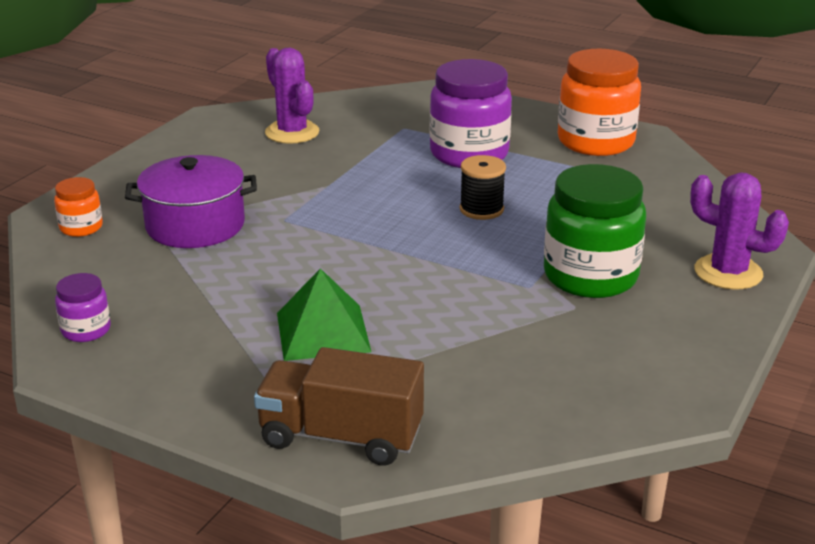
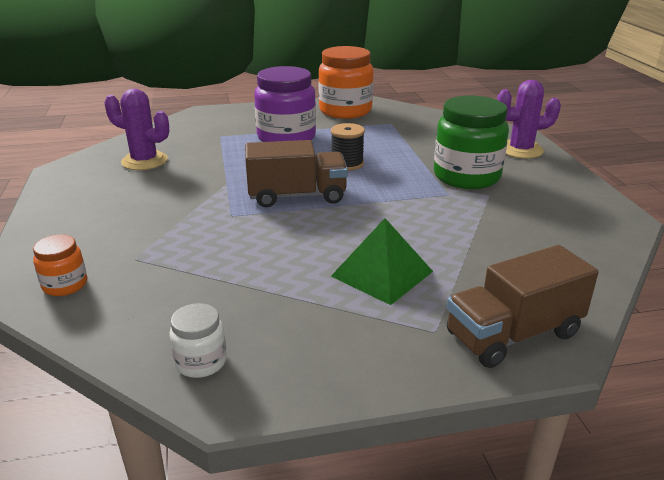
camera: 40 degrees left, 0 degrees up
purple jar [55,273,111,342] -> white jar [169,303,227,378]
purple pot [125,155,257,248] -> none
none -> brown truck [245,140,348,207]

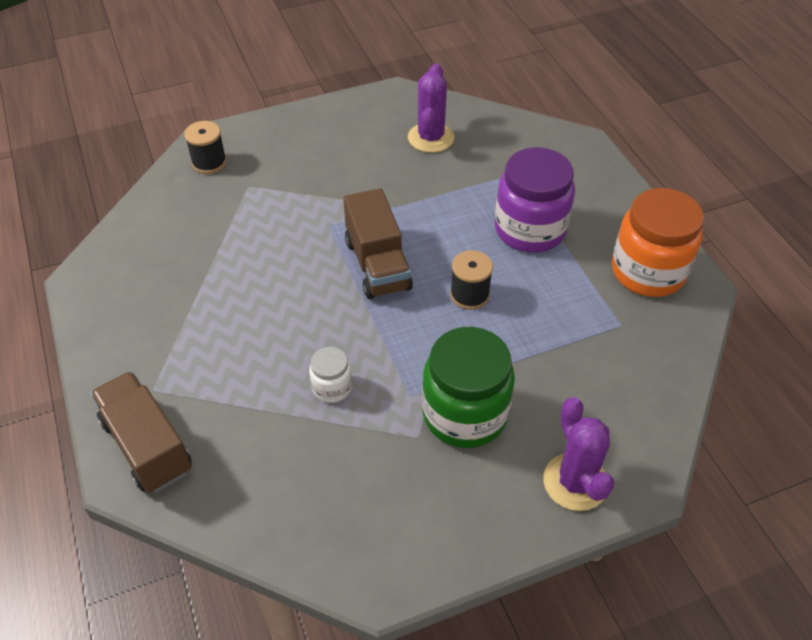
camera: 80 degrees right, 20 degrees up
orange jar [33,234,87,296] -> black spool [184,121,227,174]
white jar [169,303,227,378] -> white jar moved to [309,347,352,403]
green pyramid [331,218,433,305] -> none

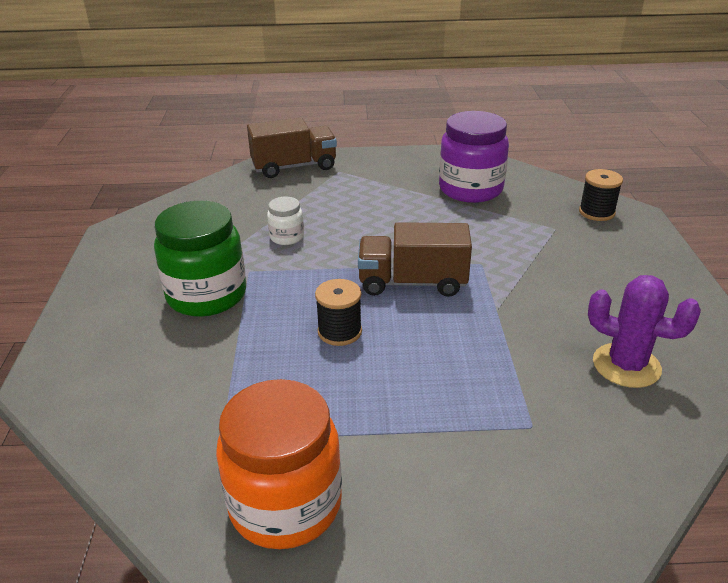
camera: 110 degrees right, 15 degrees down
purple jar [495,147,575,253] -> purple jar moved to [439,111,509,203]
purple cactus [543,397,614,511] -> none

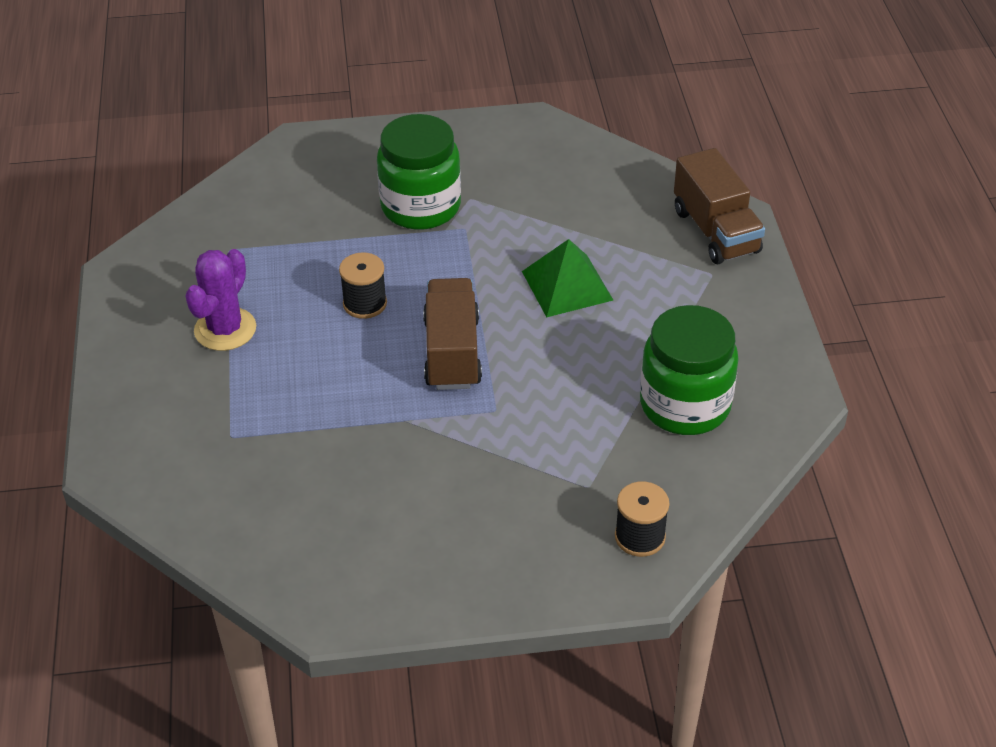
camera: 85 degrees right, 10 degrees up
orange jar [216,379,342,549] -> none
white jar [267,197,304,245] -> none
purple jar [439,111,509,203] -> green jar [640,305,739,435]
purple cactus [588,275,701,388] -> purple cactus moved to [186,249,256,351]
none -> green pyramid [522,239,613,317]

